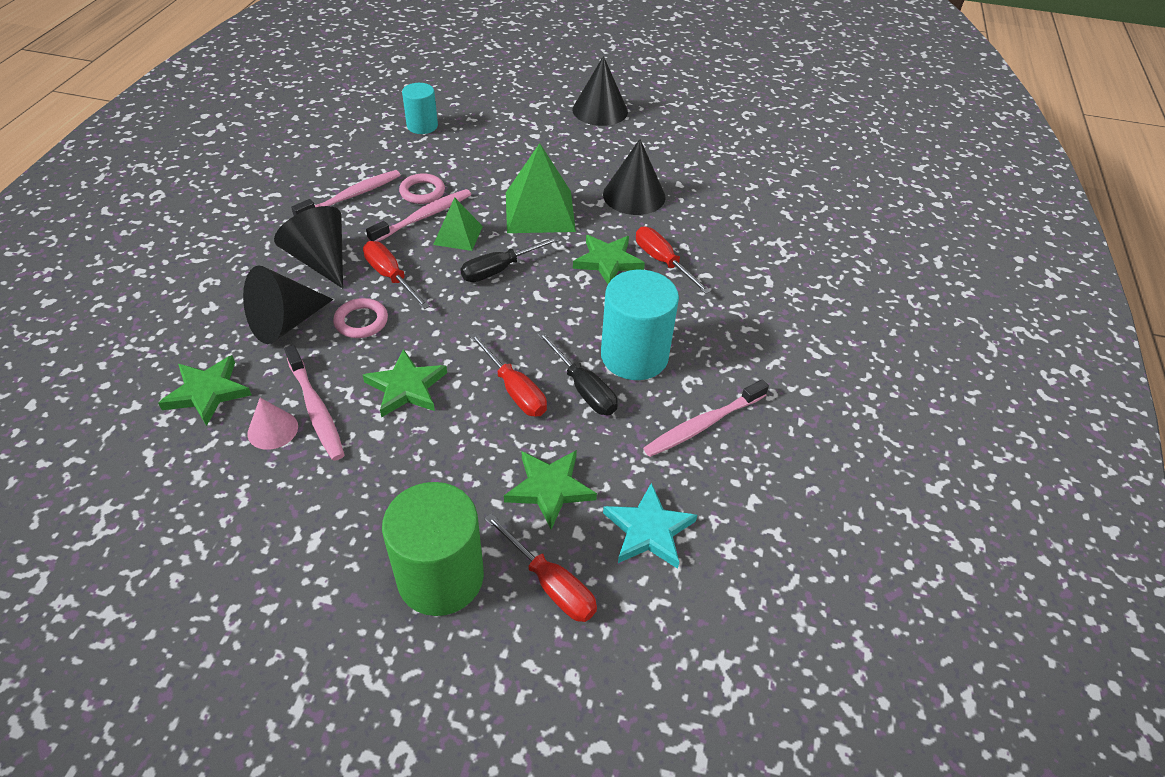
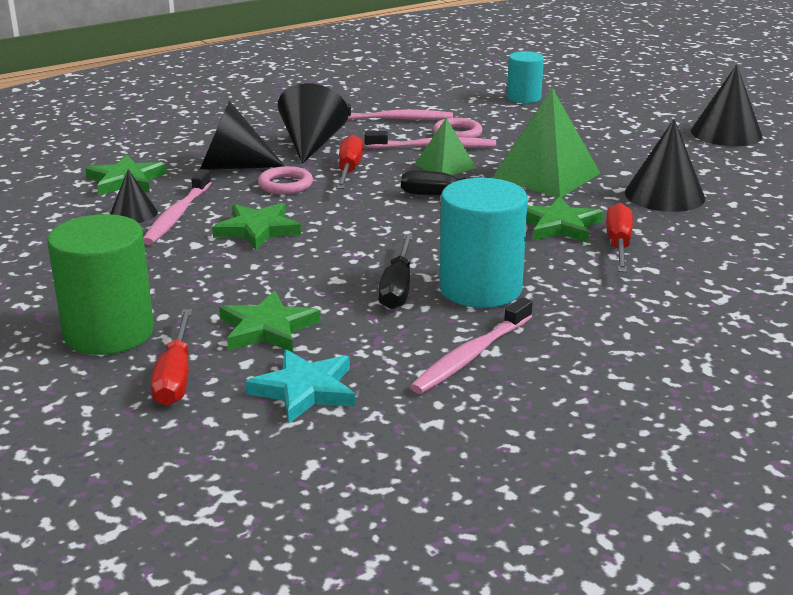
camera: 45 degrees right, 20 degrees down
pink cone [247,398,298,450] -> black cone [110,169,158,223]
red screwdriver [469,332,547,417] -> none
pink toothbrush [643,379,769,457] -> pink toothbrush turned 60 degrees counterclockwise [410,297,533,394]

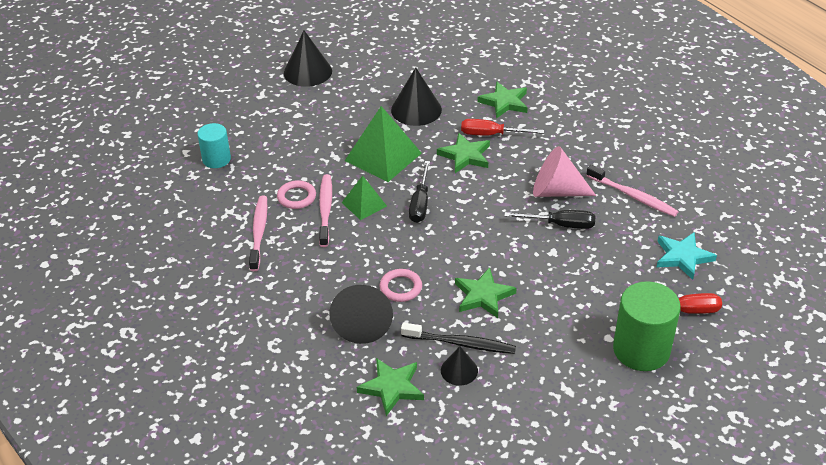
camera: 90 degrees left, 15 degrees up
pink toothbrush [144,169,211,245] -> black toothbrush [401,323,516,354]
green star [219,291,321,352] -> green star moved to [477,82,528,118]
black cone [278,83,349,164] -> none
red screwdriver [337,135,363,189] -> none
turquoise cylinder [439,178,528,308] -> pink cone [533,146,596,197]

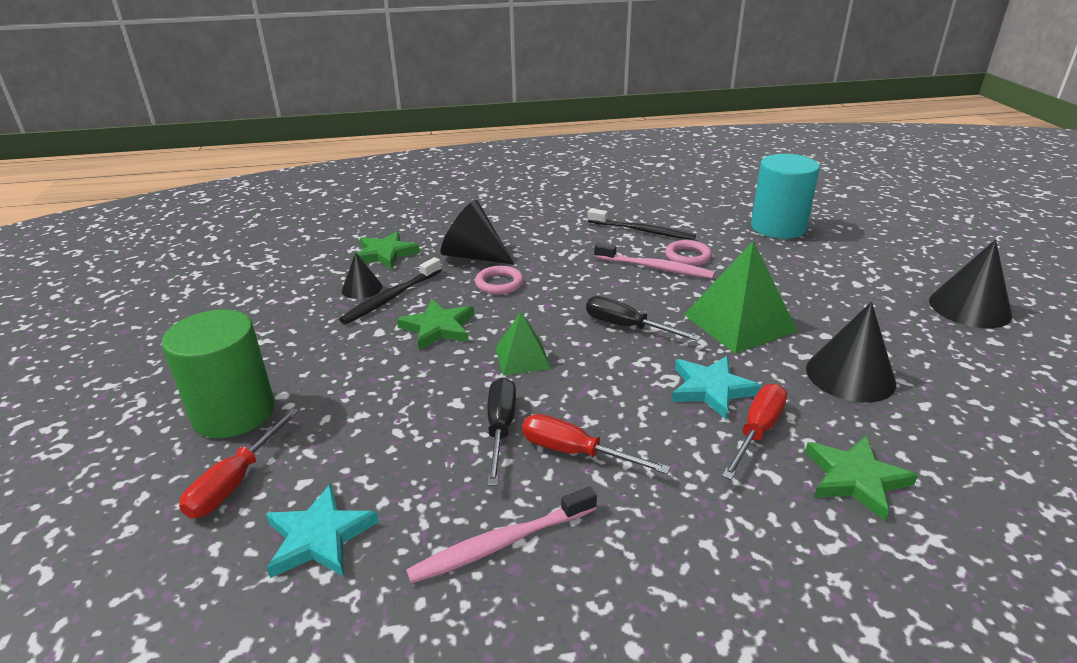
camera: 115 degrees right, 10 degrees down
turquoise cylinder [197,123,231,168] -> turquoise cylinder [751,154,820,239], size x1.67
pink toothbrush [249,196,268,271] -> black toothbrush [588,208,696,240]
green pyramid [342,176,387,220] -> green pyramid moved to [495,312,551,376]
green star [437,133,490,173] -> turquoise star [672,356,762,419]
black screwdriver [504,210,595,229] -> black screwdriver turned 150 degrees clockwise [487,377,516,486]
pink cone [533,146,596,197] -> red screwdriver [522,414,671,474]

